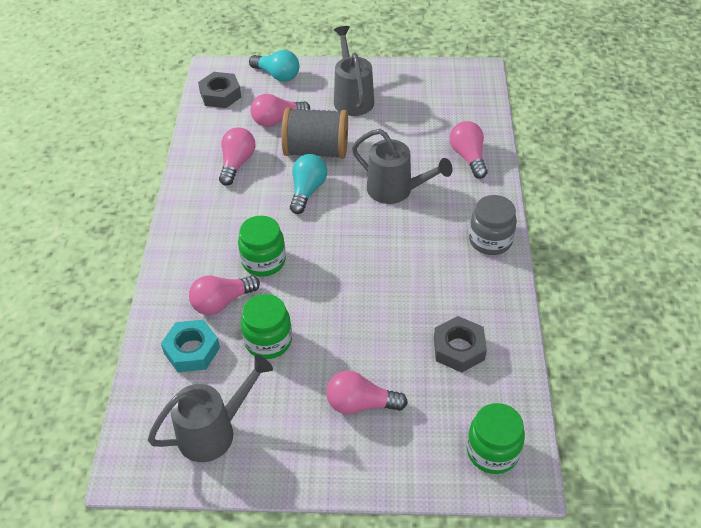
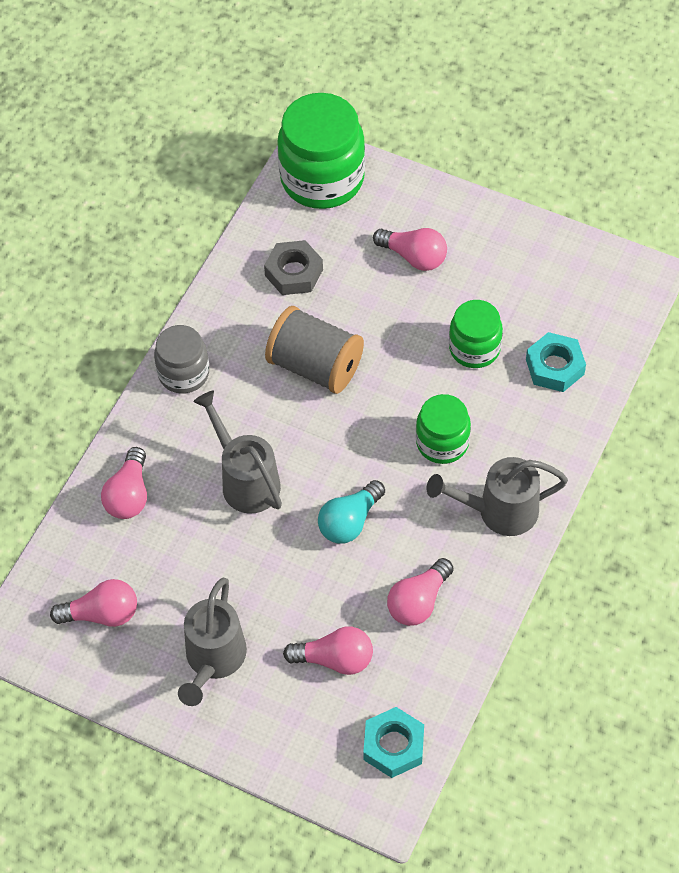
camera: 155 degrees left, 10 degrees up
grey watering can [148,355,273,462] -> grey watering can moved to [426,457,568,536]
pink light bulb [189,275,260,315] -> pink light bulb moved to [50,579,137,627]
grey nut [198,72,241,108] -> turquoise nut [363,707,424,778]
turquoise light bulb [249,50,299,82] -> none
grey spool [282,107,348,159] -> grey spool moved to [265,306,364,394]
green jar [467,403,525,474] -> green jar [277,93,365,209], size x1.73

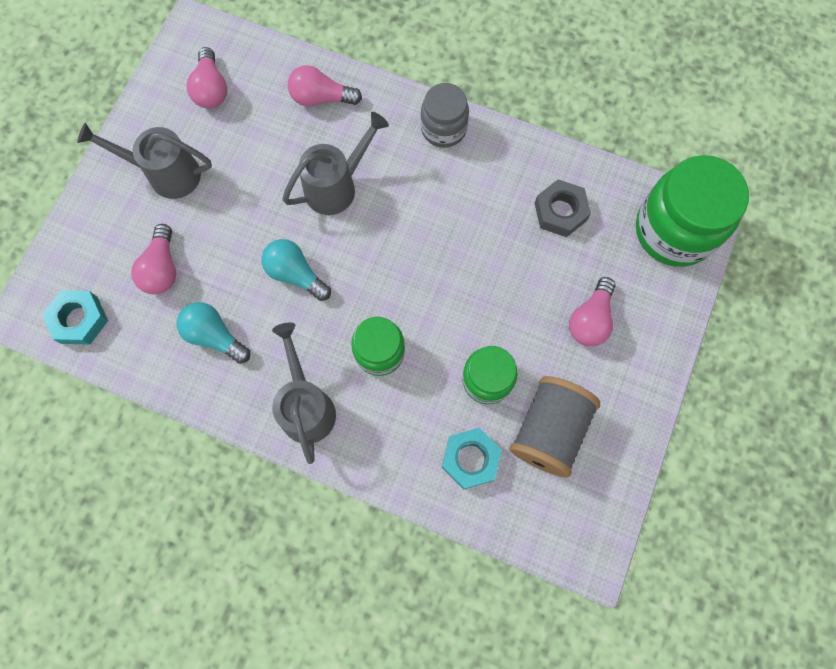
camera: 85 degrees right, 15 degrees up
grey spool [265,306,364,394] -> grey spool moved to [510,376,600,478]
pink light bulb [387,558,454,626] -> turquoise light bulb [177,302,250,364]

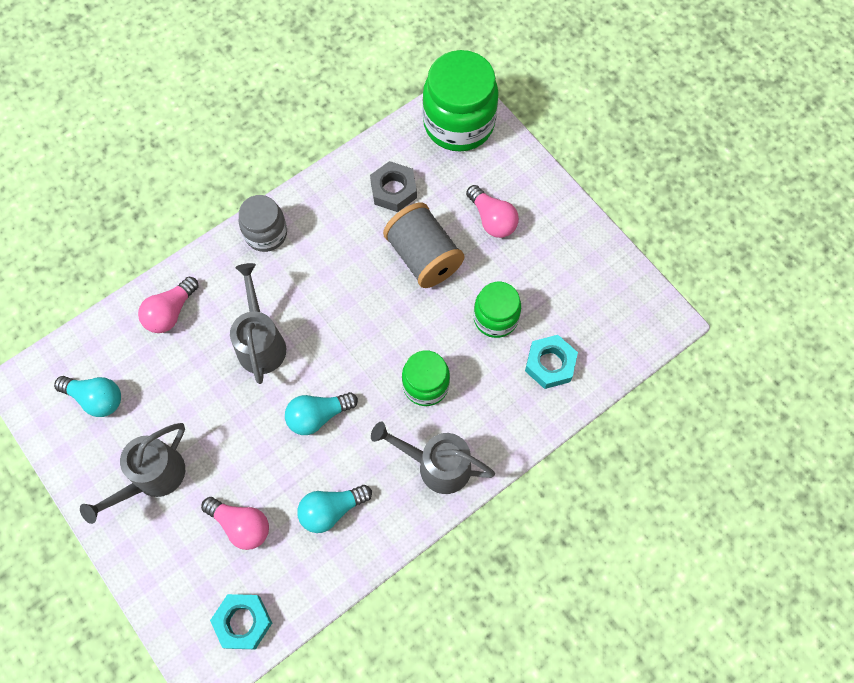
camera: 60 degrees left, 5 degrees down
pink light bulb [187,47,227,109] -> turquoise light bulb [54,376,121,417]
grey spool [510,376,600,478] -> grey spool moved to [383,203,464,288]

